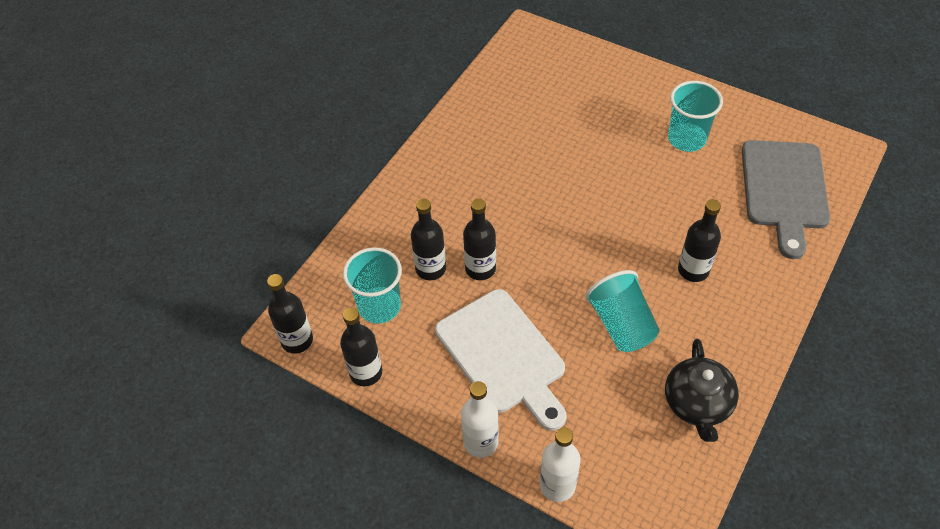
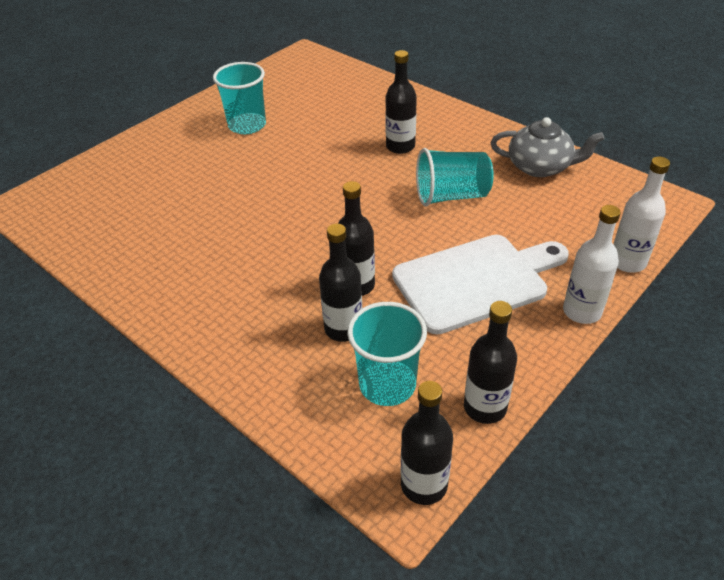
camera: 80 degrees left, 10 degrees down
black teapot [665,339,739,442] -> grey teapot [491,117,605,177]
grey cutting board [742,140,830,259] -> none

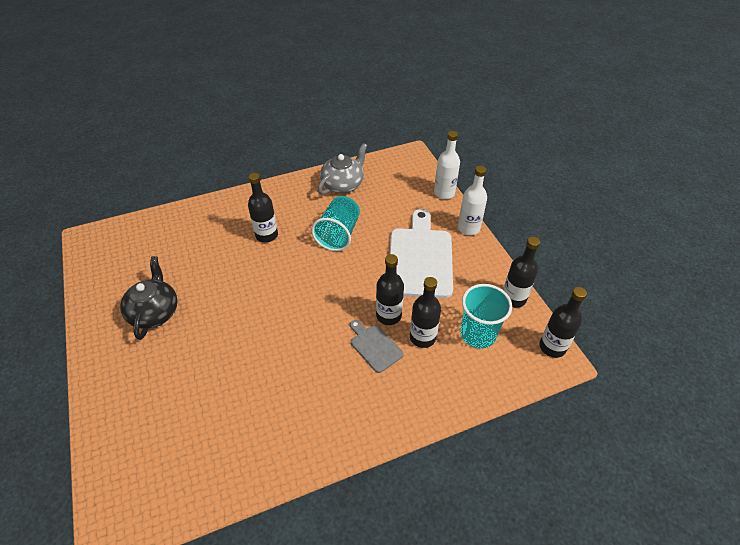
camera: 65 degrees left, 5 degrees up
turquoise cup [213,62,266,134] -> black teapot [120,256,178,340]
none -> grey cutting board [350,320,404,373]

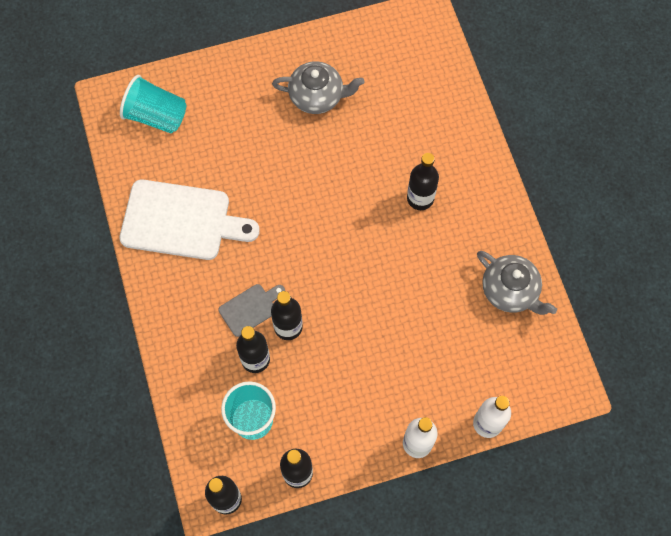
camera: 95 degrees right, 20 degrees up
black teapot [120,256,178,340] -> grey teapot [272,61,364,114]
turquoise cup [311,196,360,251] -> turquoise cup moved to [120,75,186,134]
white cutting board [390,209,453,298] -> white cutting board moved to [119,180,260,260]

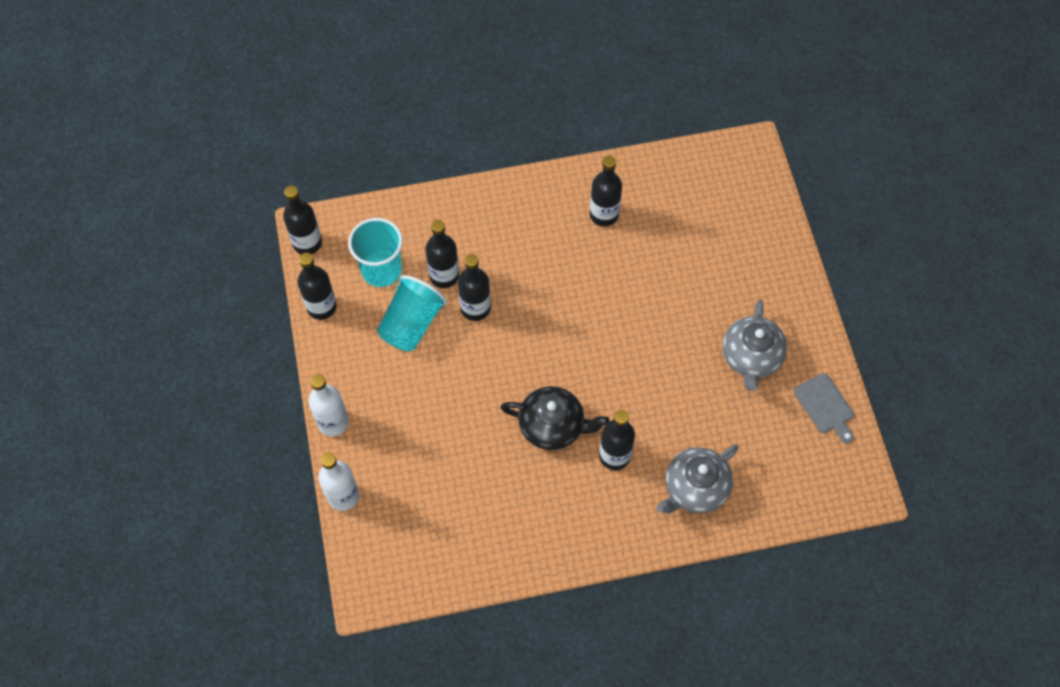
camera: 95 degrees right, 5 degrees down
white cutting board [119,180,260,260] -> black bottle [590,156,622,227]
turquoise cup [120,75,186,134] -> turquoise cup moved to [377,275,447,351]
grey cutting board [218,284,285,337] -> grey cutting board moved to [794,373,854,443]
grey teapot [477,251,557,315] -> grey teapot moved to [657,444,739,514]
none -> black teapot [500,386,610,450]

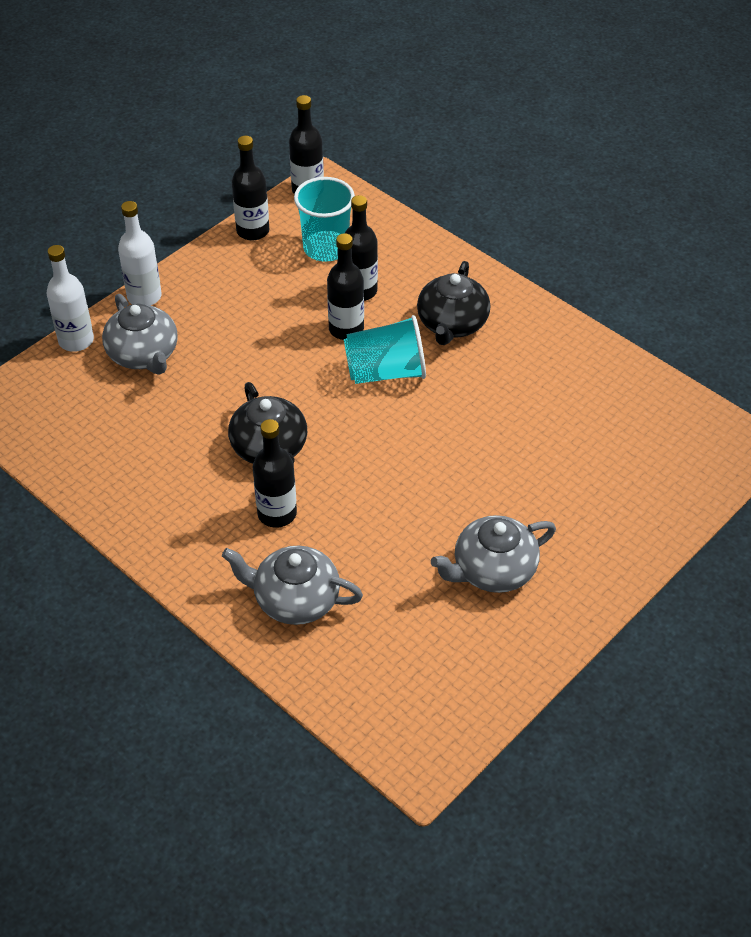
camera: 55 degrees right, 15 degrees down
turquoise cup [377,275,447,351] -> turquoise cup moved to [344,315,426,384]
black bottle [590,156,622,227] -> none
grey cutting board [794,373,854,443] -> none
none -> grey teapot [102,294,178,375]
none -> black teapot [417,261,490,345]

